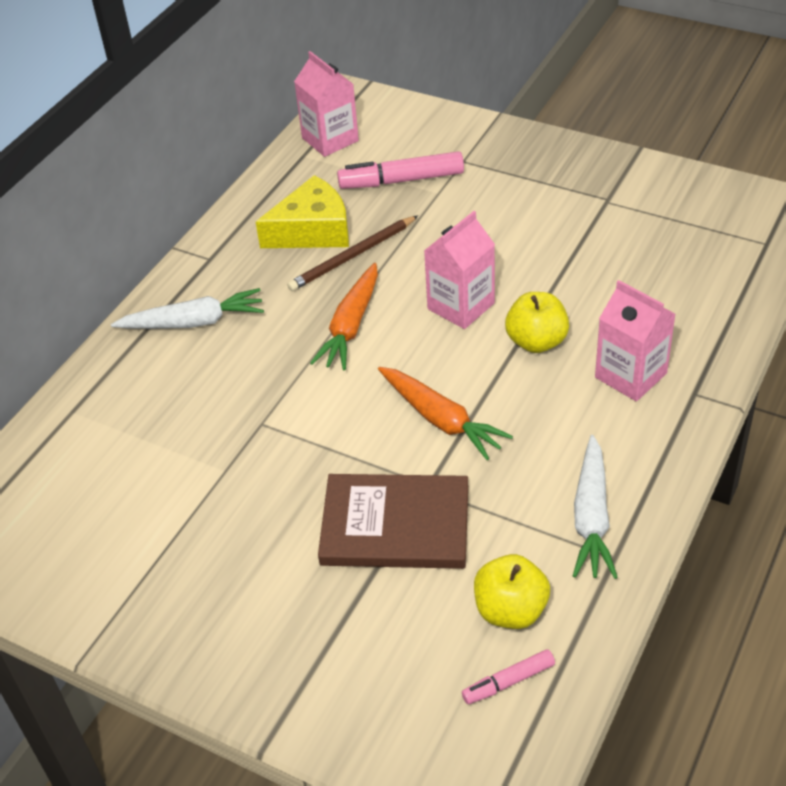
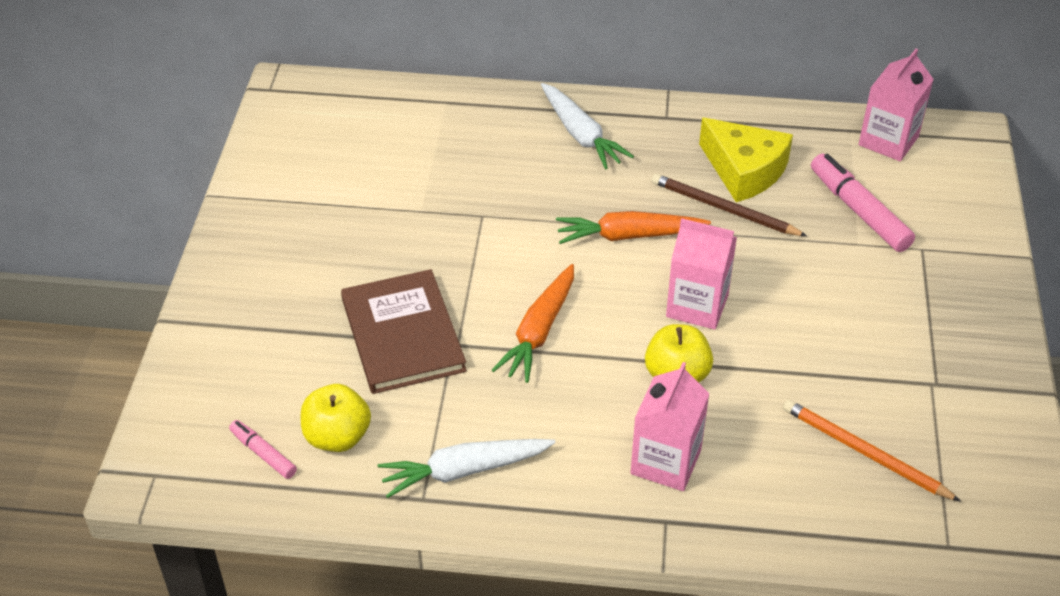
camera: 65 degrees right, 0 degrees up
none -> orange pencil [783,400,961,502]

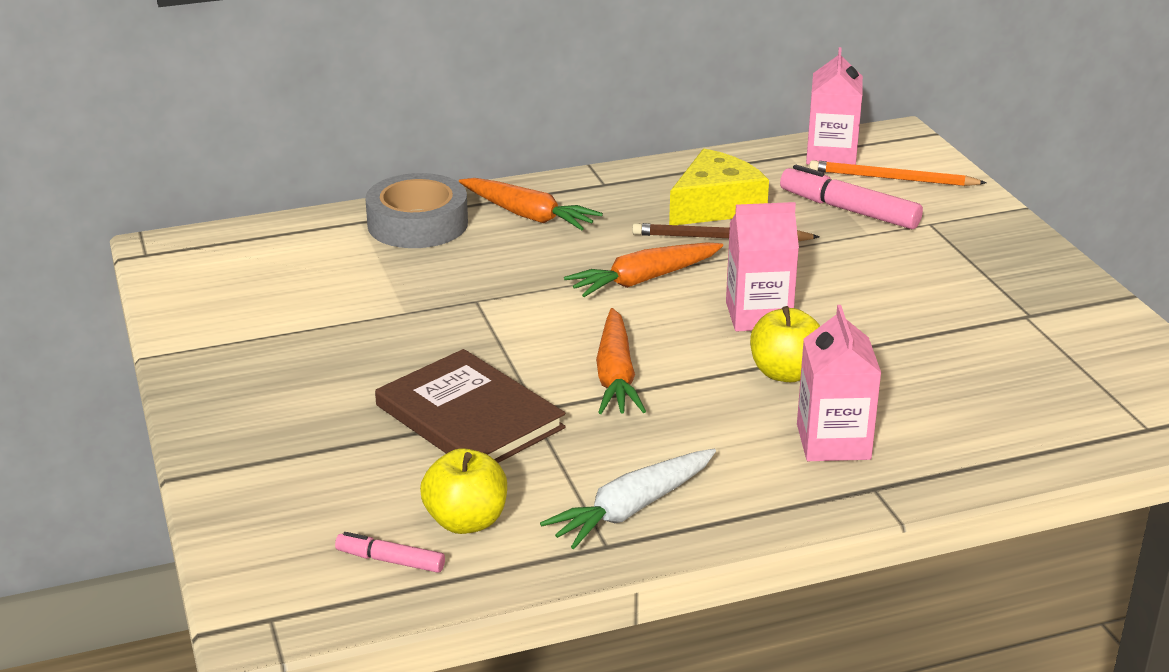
camera: 25 degrees left, 15 degrees down
white carrot [541,83,634,169] -> orange carrot [459,178,603,230]
yellow cheese [699,118,793,202] -> yellow cheese turned 60 degrees counterclockwise [669,149,769,225]
orange pencil [783,400,961,502] -> orange pencil moved to [809,160,986,186]
none -> grey tape [365,173,468,248]

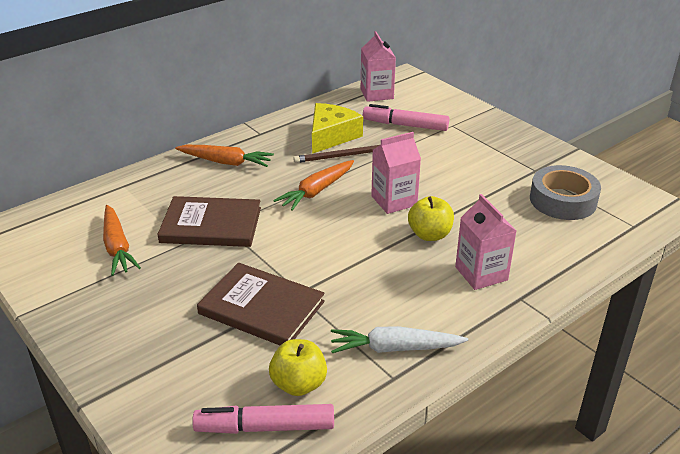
camera: 20 degrees left, 5 degrees up
pink marker [335,532,445,573] -> pink marker [192,404,334,434], size x1.82
grey tape [365,173,468,248] -> grey tape moved to [530,165,601,220]
white carrot [540,449,716,549] -> white carrot turned 60 degrees clockwise [331,326,468,353]
orange carrot [596,308,646,414] -> orange carrot moved to [103,205,141,276]
orange pencil [809,160,986,186] -> none
none -> brown book [157,196,261,247]

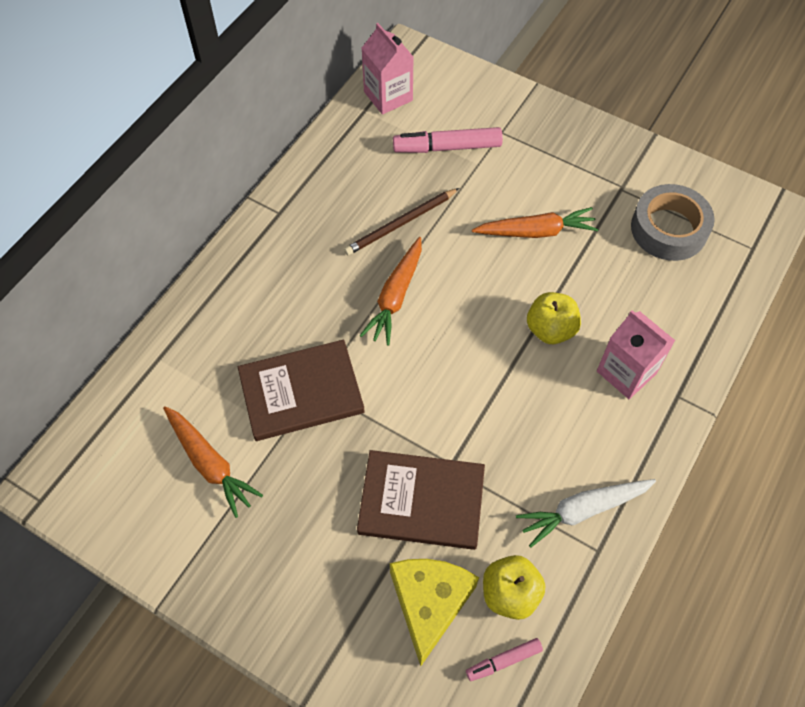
camera: 20 degrees left, 25 degrees up
orange carrot [175,145,274,167] -> orange carrot moved to [472,207,598,238]
pink marker [192,404,334,434] -> pink marker [466,638,543,681], size x0.55
yellow cheese [312,103,363,154] -> yellow cheese moved to [390,559,479,666]
pink carton [371,132,421,214] -> none

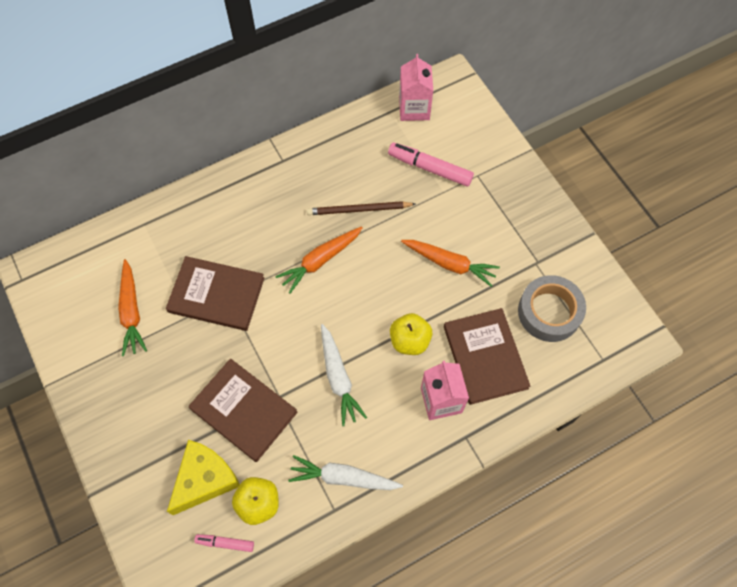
camera: 30 degrees right, 5 degrees up
none -> white carrot [321,324,367,426]
none -> brown book [444,308,530,405]

